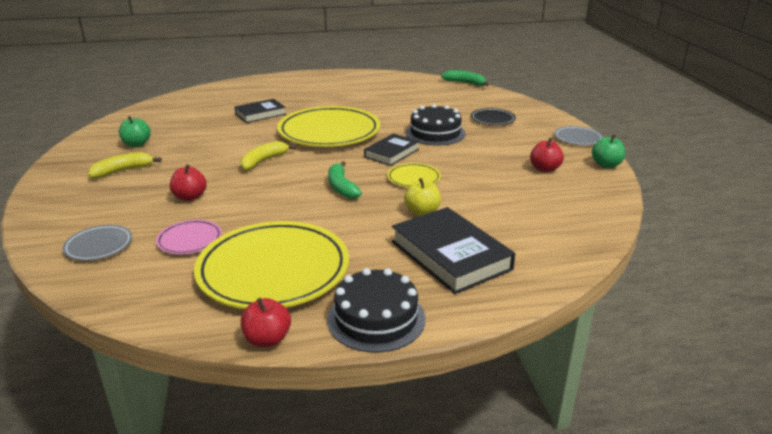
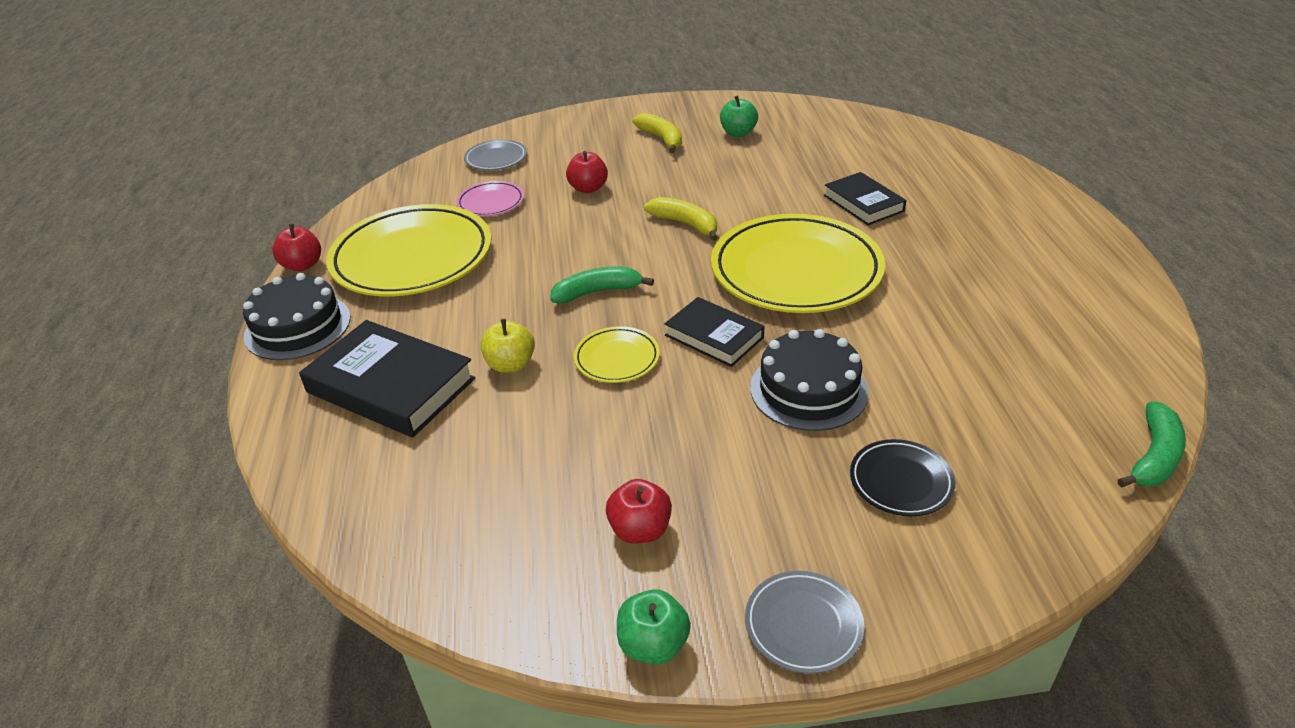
camera: 95 degrees right, 10 degrees up
black book [392,207,515,294] -> black book turned 60 degrees clockwise [299,320,475,438]

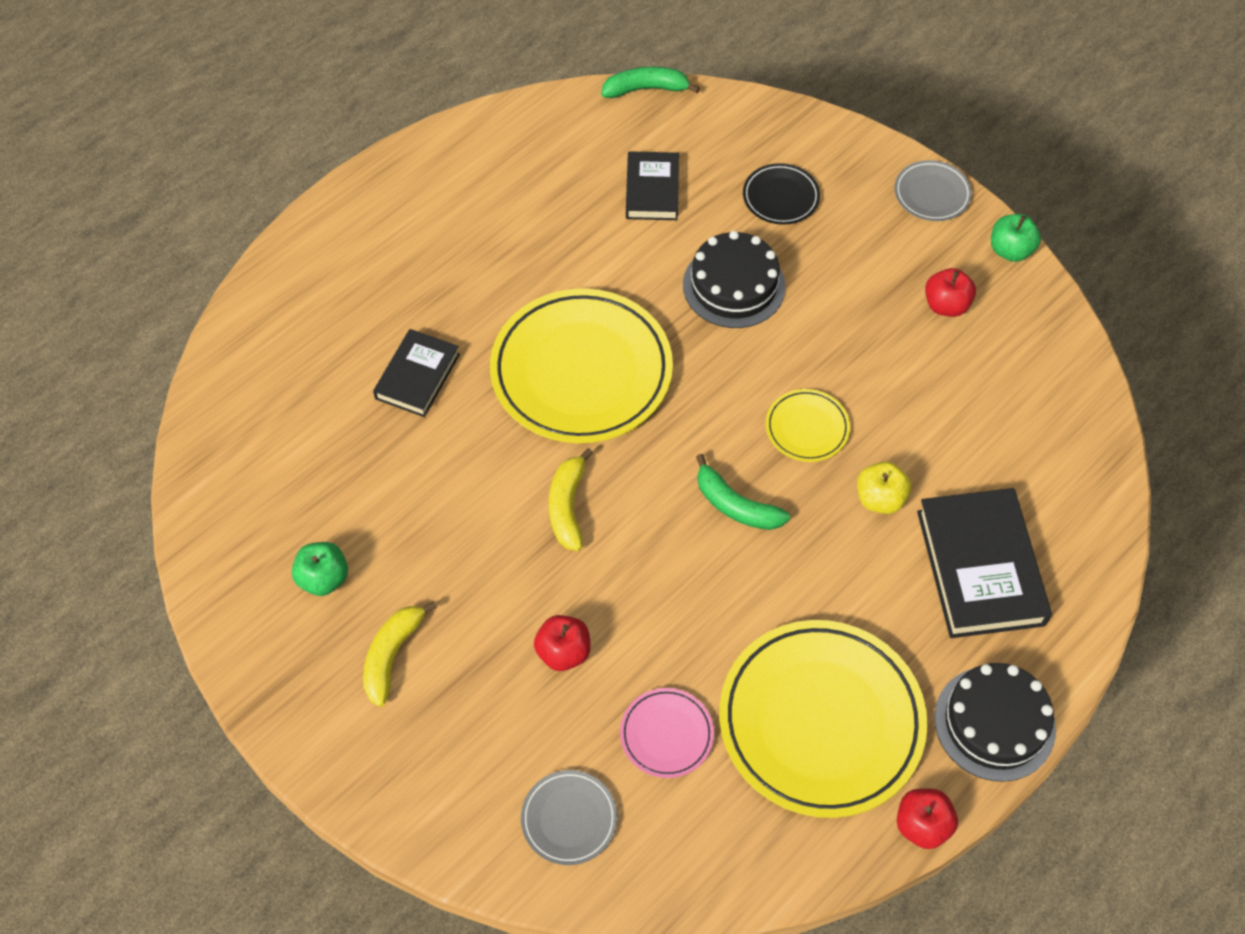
camera: 130 degrees left, 20 degrees up
black book [664,297,764,367] -> black book moved to [626,151,679,220]

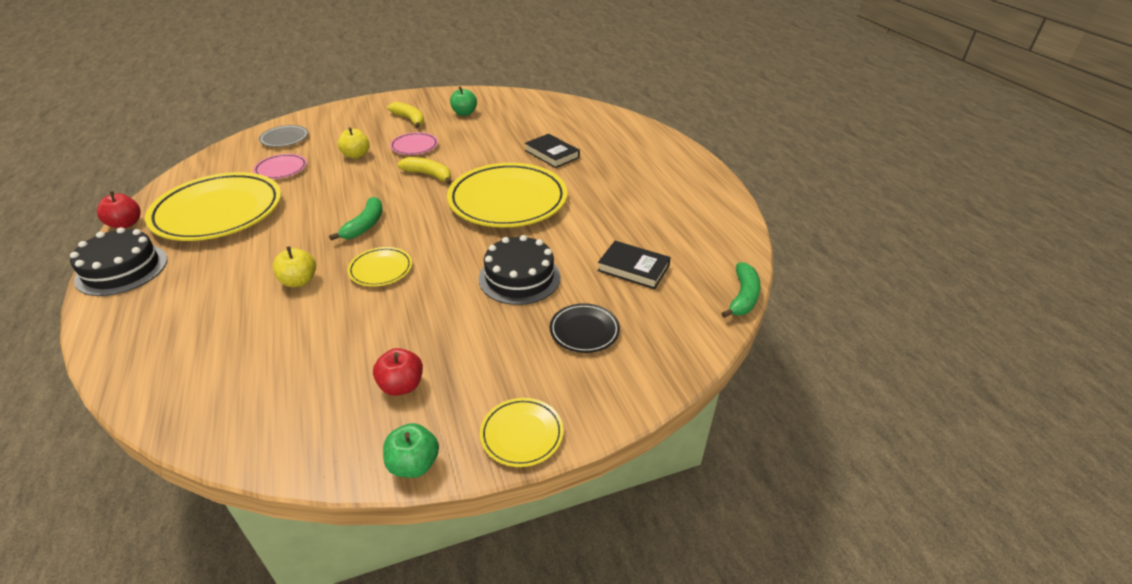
camera: 115 degrees right, 20 degrees down
red apple [534,615,591,671] -> yellow apple [338,127,370,159]
green banana [696,454,790,530] -> green banana turned 135 degrees clockwise [329,197,383,240]
grey plate [894,160,972,221] -> yellow plate [480,398,563,467]
black book [917,488,1052,638] -> none
none -> pink plate [390,132,438,155]

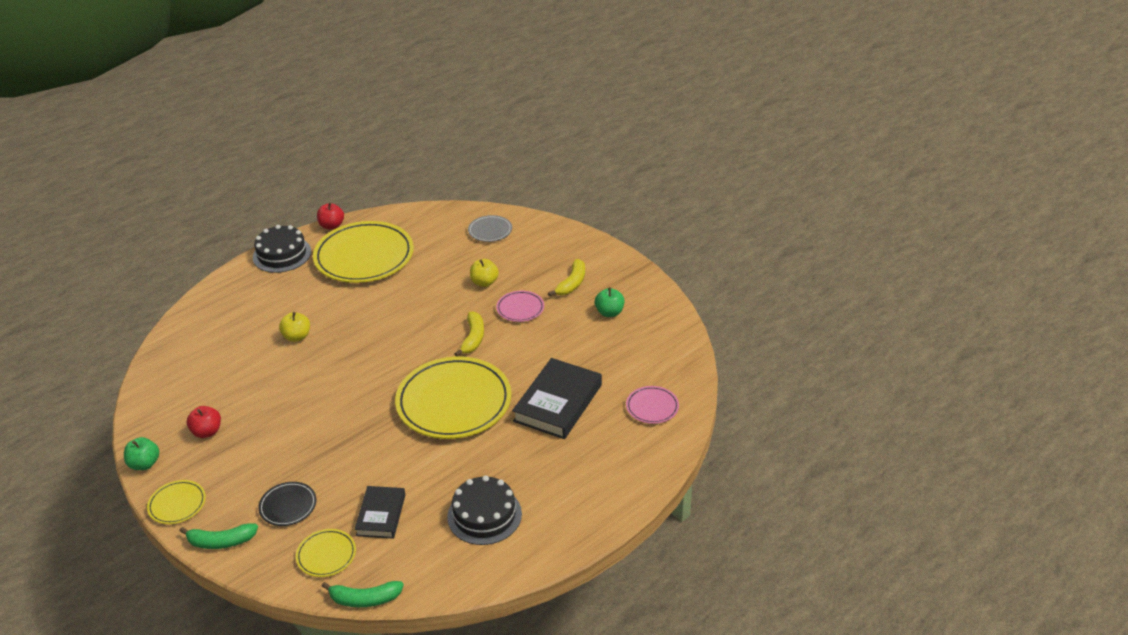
camera: 70 degrees right, 0 degrees up
pink plate [253,154,307,179] -> pink plate moved to [626,386,679,424]
green banana [329,197,383,240] -> green banana moved to [180,523,258,549]
yellow plate [347,247,412,286] -> yellow plate moved to [296,529,356,577]
black cake [479,235,561,305] -> black cake moved to [447,475,522,545]
black book [525,134,580,168] -> black book [512,358,602,439], size x1.64

